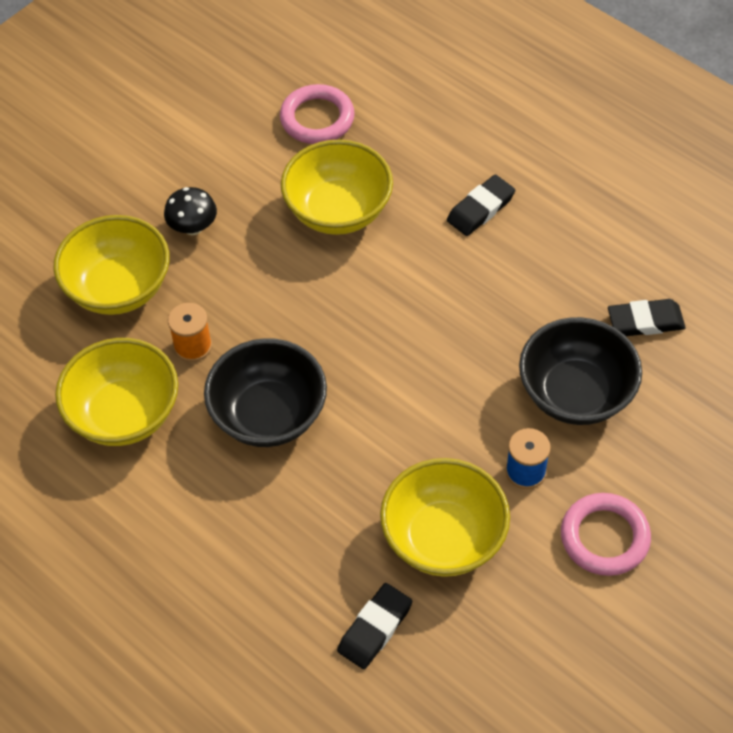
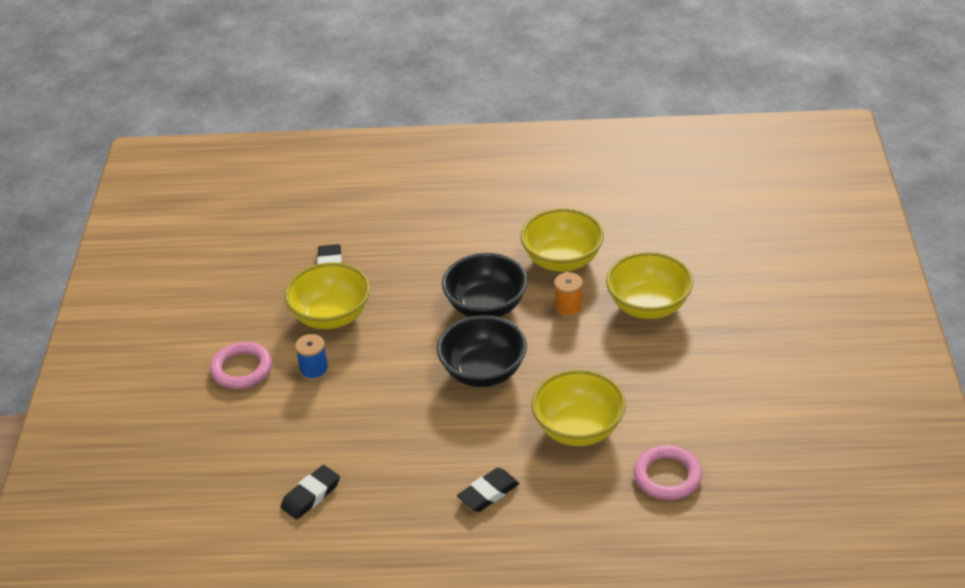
camera: 140 degrees right, 15 degrees down
black mushroom [164,187,217,235] -> none
black eraser [447,175,515,236] -> black eraser turned 45 degrees clockwise [457,468,519,512]
black bowl [519,317,642,425] -> black bowl moved to [437,315,527,387]

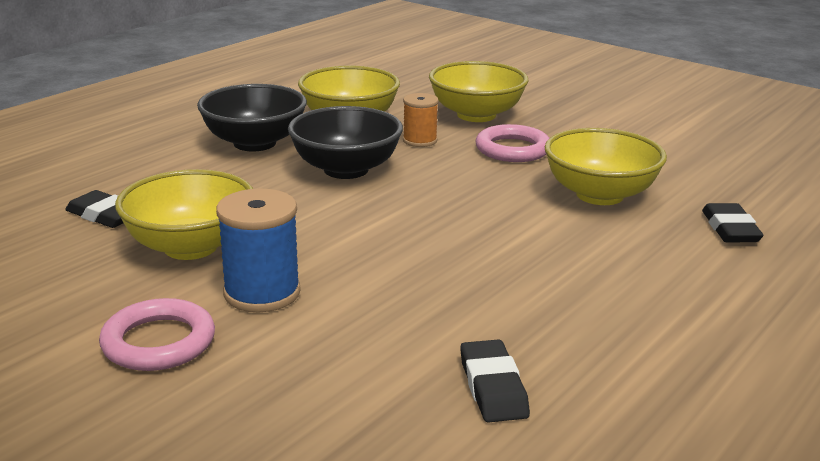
camera: 55 degrees left, 15 degrees down
blue spool [295,334,329,381] -> blue spool [216,188,301,312], size x1.59
black bowl [437,315,527,387] -> black bowl moved to [197,84,307,151]
black eraser [457,468,519,512] -> black eraser moved to [702,203,764,242]
pink ring [634,445,702,500] -> pink ring moved to [476,124,549,162]

